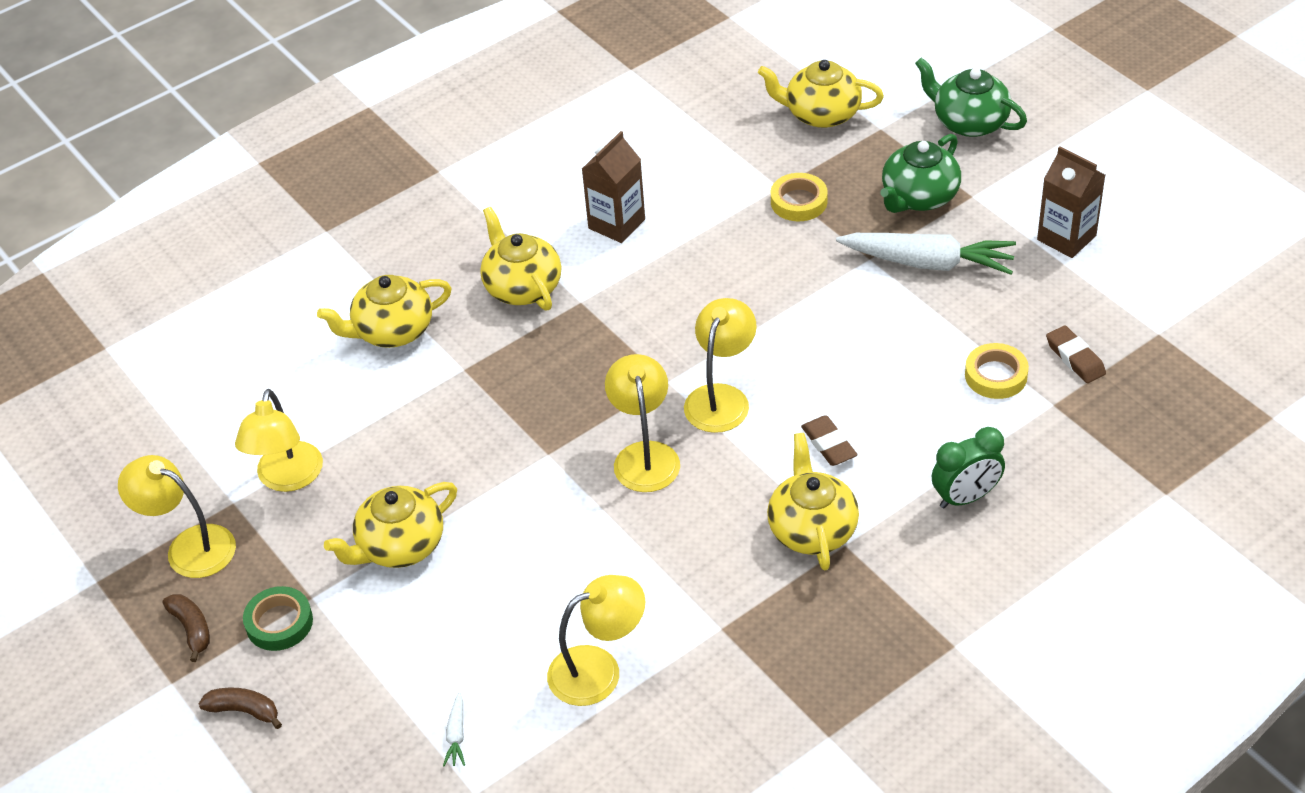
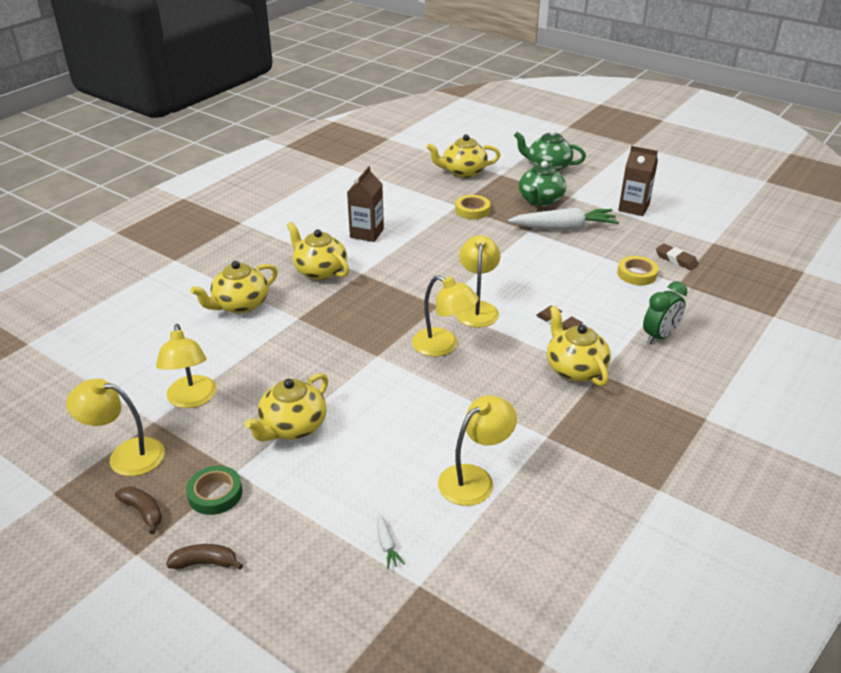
camera: 20 degrees left, 10 degrees down
yellow lamp [605,354,680,492] -> yellow lamp turned 150 degrees clockwise [412,275,479,357]

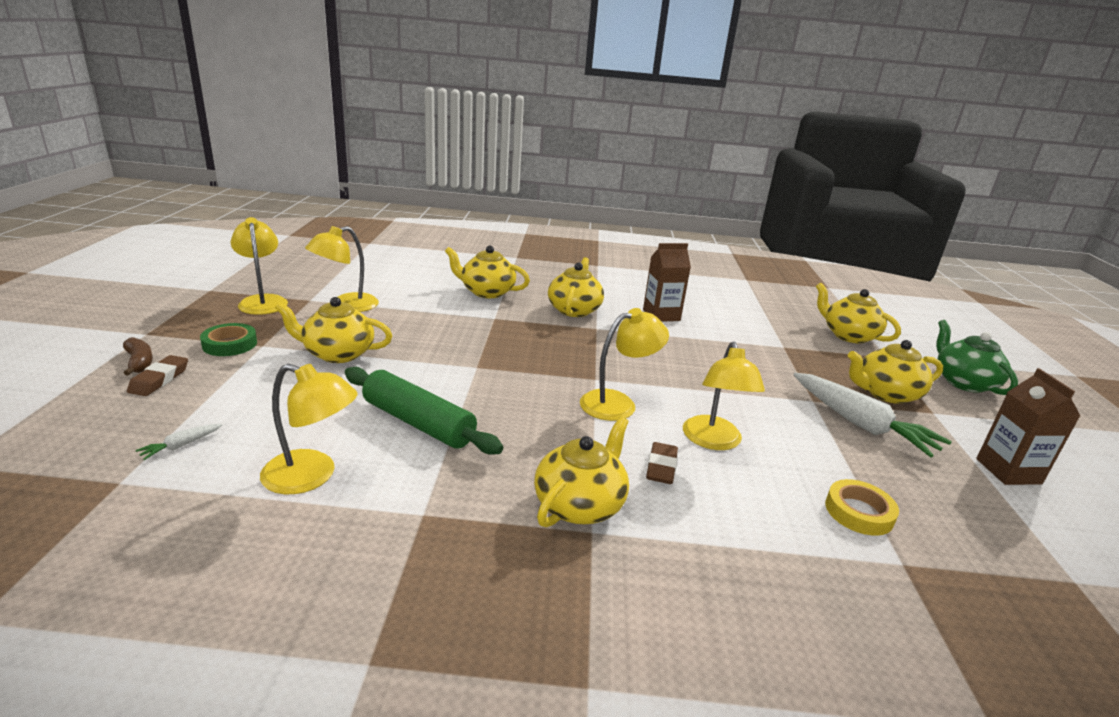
camera: 55 degrees right, 10 degrees down
brown banana [115,486,162,534] -> none
yellow lamp [412,275,479,357] -> yellow lamp moved to [683,342,765,450]
yellow tape [455,195,490,219] -> none
green teapot [519,161,566,206] -> yellow teapot [848,340,943,404]
green clock [643,281,687,344] -> none
brown eraser [656,243,699,270] -> brown eraser moved to [127,355,188,396]
none -> green rolling pin [345,367,503,455]

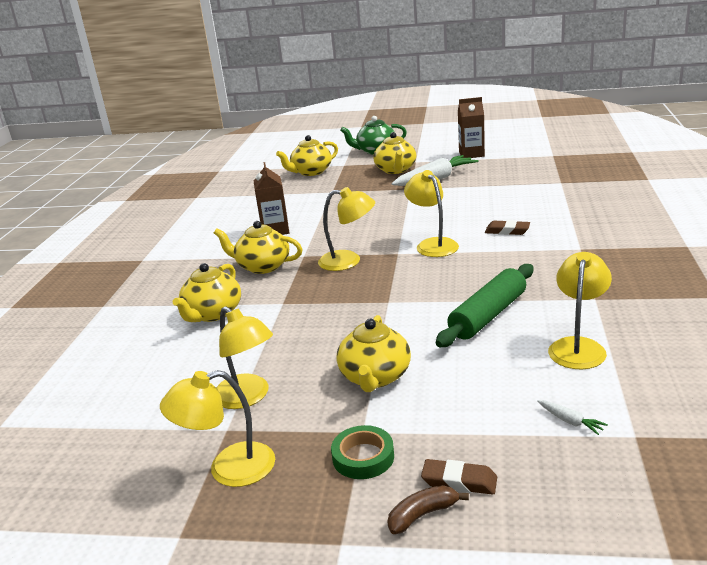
camera: 80 degrees left, 0 degrees up
yellow teapot [534,417,629,527] -> none
yellow lamp [683,342,765,450] -> yellow lamp moved to [318,187,375,271]
yellow tape [825,479,899,536] -> none

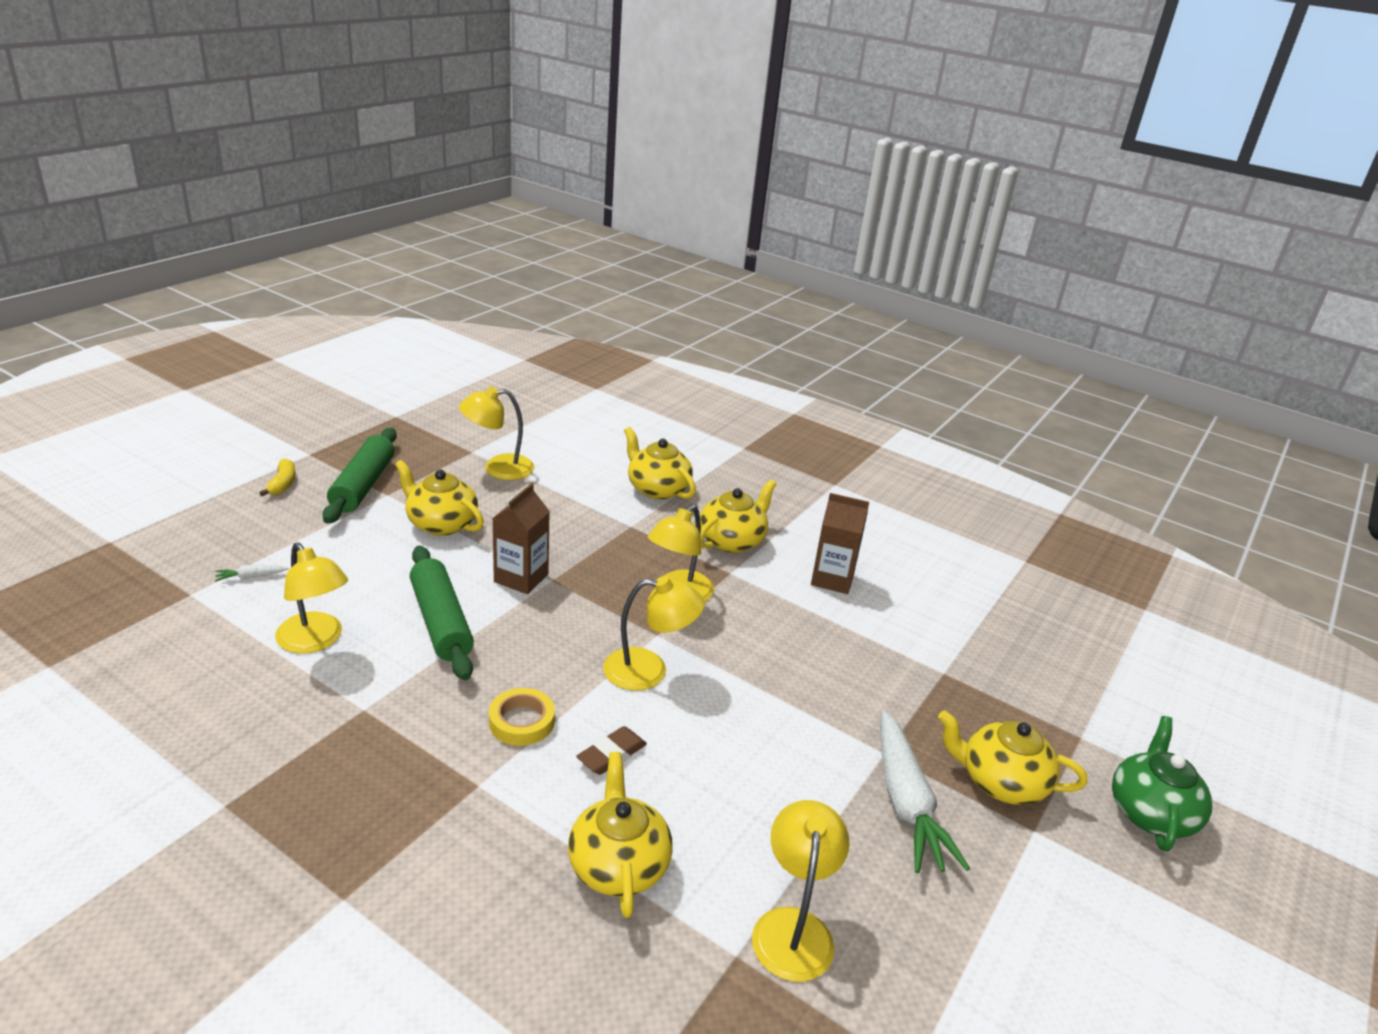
camera: 110 degrees right, 5 degrees up
yellow lamp [160,370,275,487] -> yellow lamp moved to [752,800,849,982]
yellow teapot [276,135,338,176] -> yellow teapot moved to [568,752,673,918]
green tape [331,425,394,479] -> green rolling pin [323,428,397,524]
brown banana [388,485,469,534] -> yellow banana [259,458,296,496]
brown eraser [421,459,497,495] -> none
brown carton [458,97,485,158] -> brown carton moved to [492,483,550,594]
none -> yellow tape [489,688,555,746]

